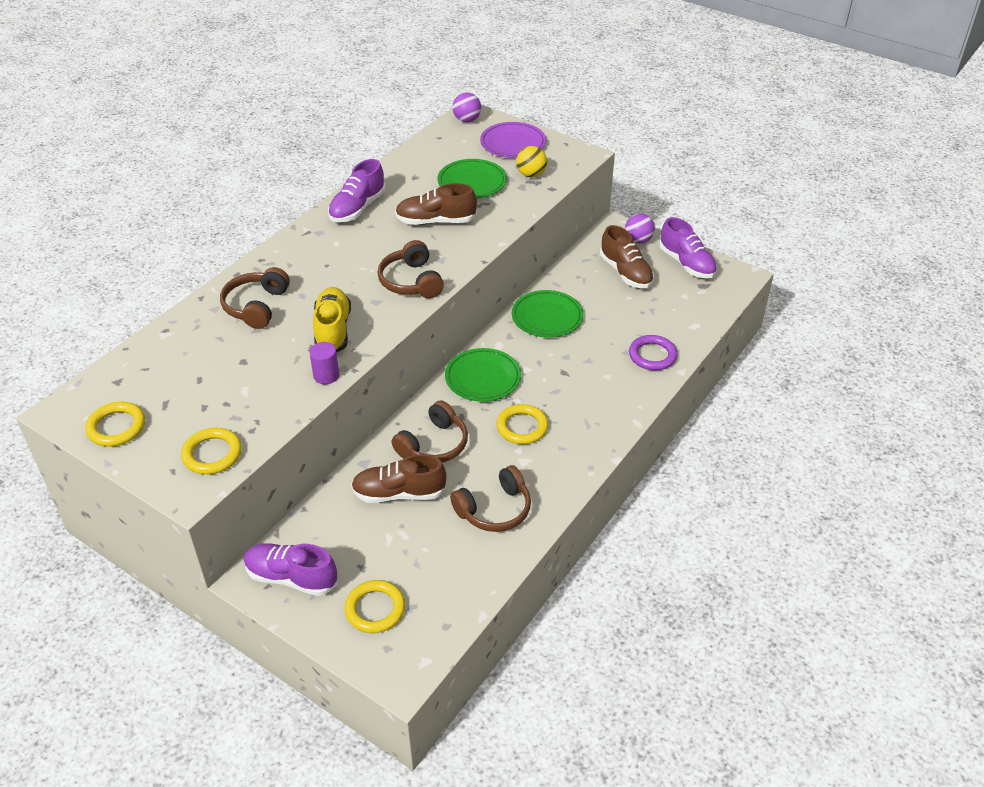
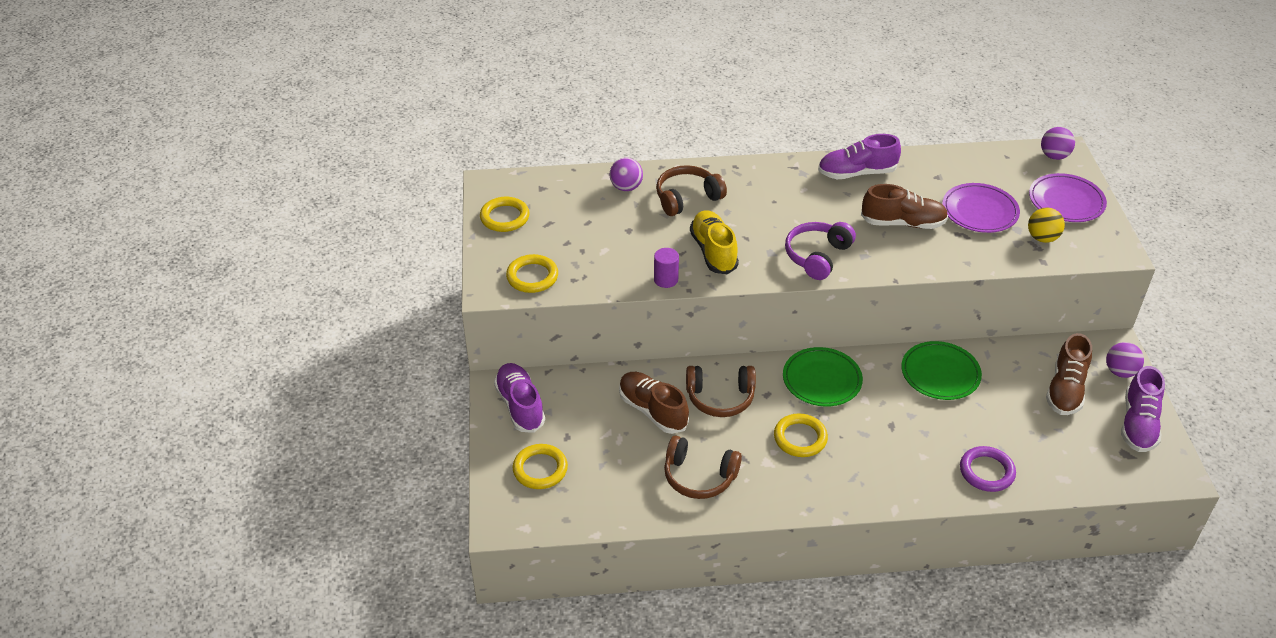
camera: 50 degrees right, 0 degrees up
yellow shoe [313,287,351,352] -> yellow shoe turned 60 degrees counterclockwise [690,210,739,274]
brown headphones [377,240,444,298] -> purple headphones [785,222,856,280]
brown shoe [395,183,477,225] -> brown shoe turned 135 degrees clockwise [861,184,948,229]
green plate [438,159,507,198] -> purple plate [942,183,1020,233]
none -> purple ball [610,158,643,191]

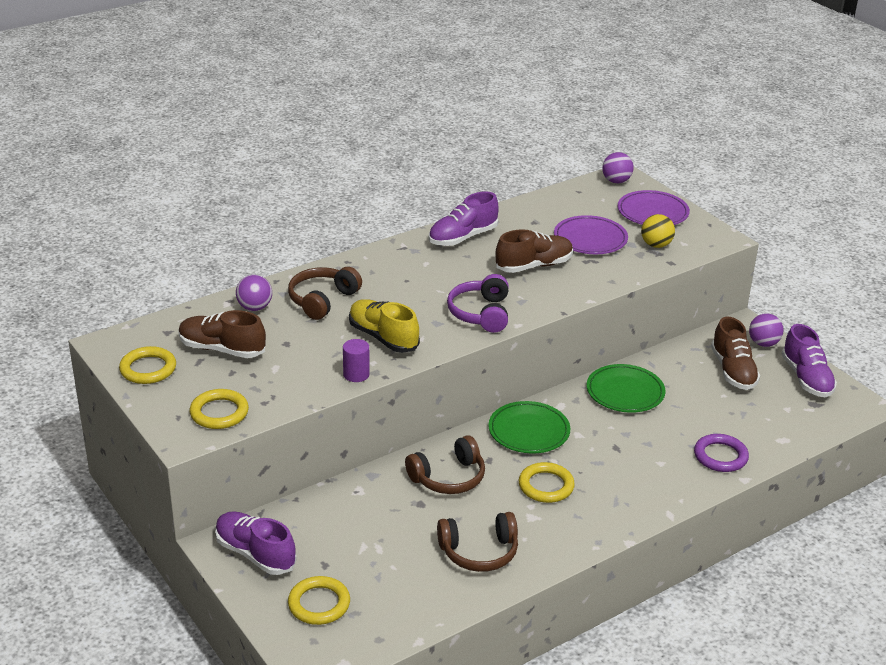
camera: 30 degrees left, 10 degrees down
brown shoe [619,372,689,434] -> brown shoe moved to [178,310,266,358]

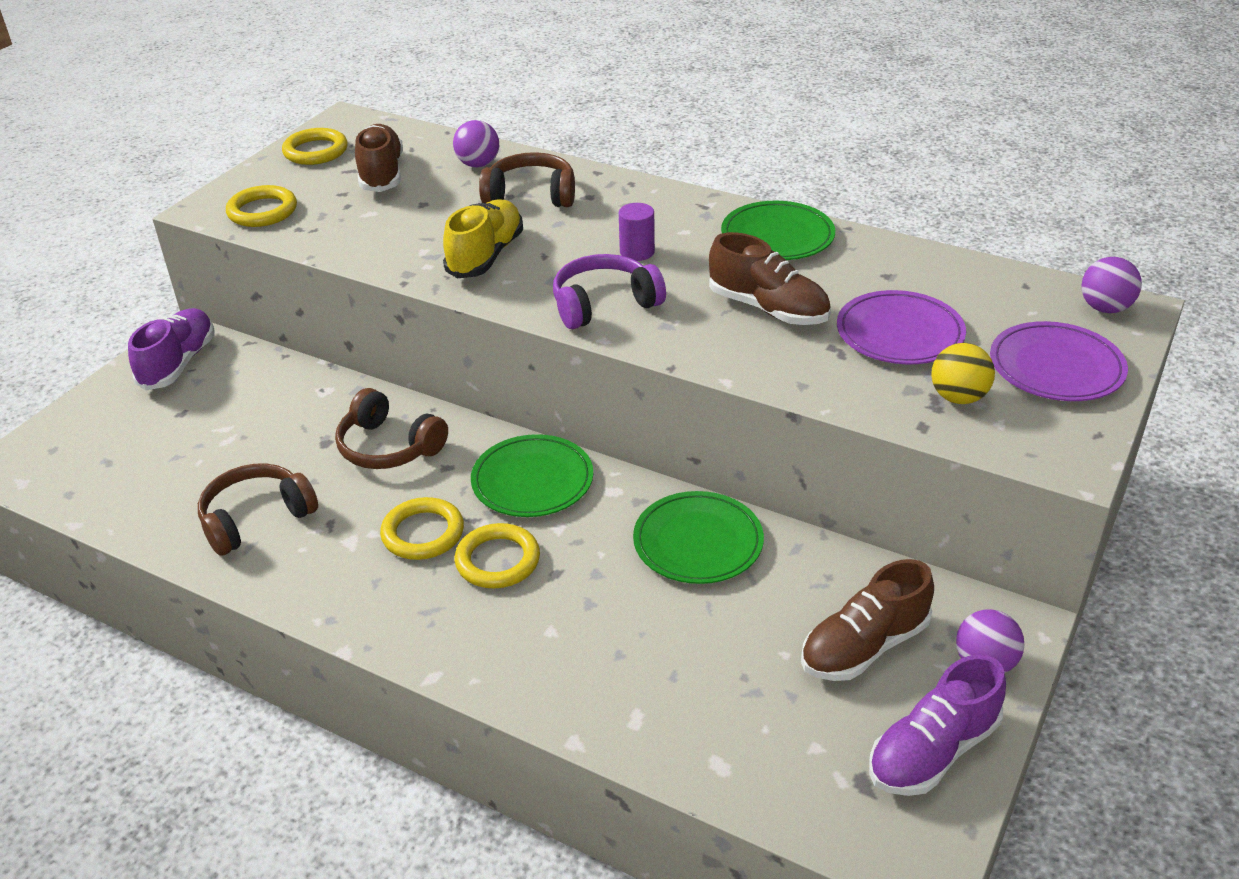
camera: 65 degrees right, 5 degrees up
yellow ring [288,576,350,625] -> yellow ring moved to [455,523,540,588]
purple cylinder [343,339,370,382] -> purple cylinder moved to [619,203,655,261]
purple shoe [429,191,499,246] -> green plate [721,201,835,260]
brown headphones [437,512,518,572] -> brown headphones turned 90 degrees clockwise [198,463,318,556]
purple ring [694,434,749,472] -> none

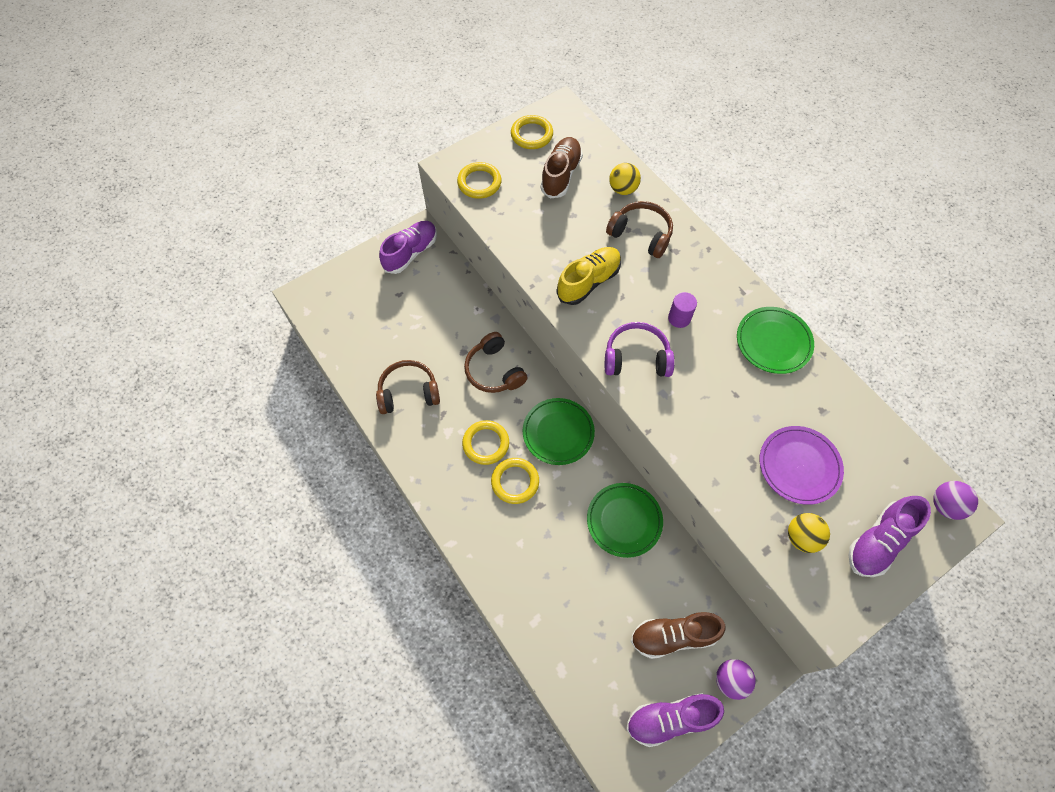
camera: 25 degrees right, 25 degrees up
purple ball [453,120,499,167] -> yellow ball [609,163,641,195]
brown shoe [709,232,831,325] -> none
purple plate [990,321,1128,401] -> purple shoe [849,496,931,577]

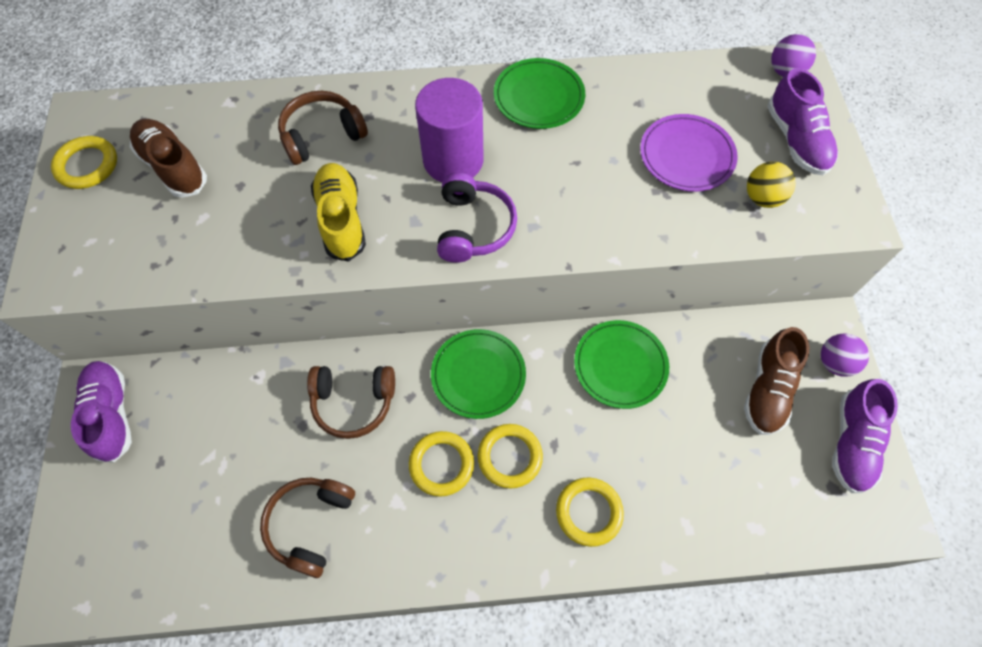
camera: 60 degrees left, 0 degrees up
yellow ring [457,162,502,199] -> yellow ring moved to [556,477,624,547]
purple headphones [605,322,675,377] -> purple headphones turned 150 degrees clockwise [437,173,517,263]
yellow ball [609,163,641,195] -> none
purple cylinder [668,292,697,328] -> purple cylinder [415,78,483,182], size x2.08

